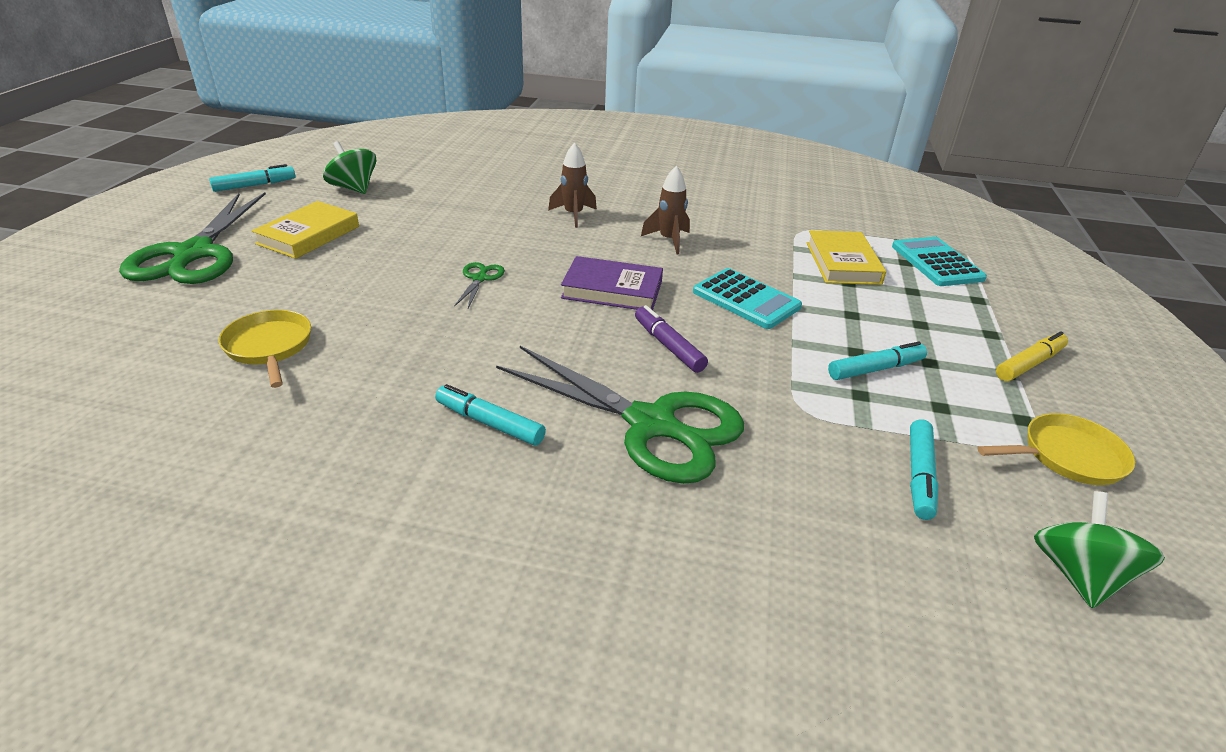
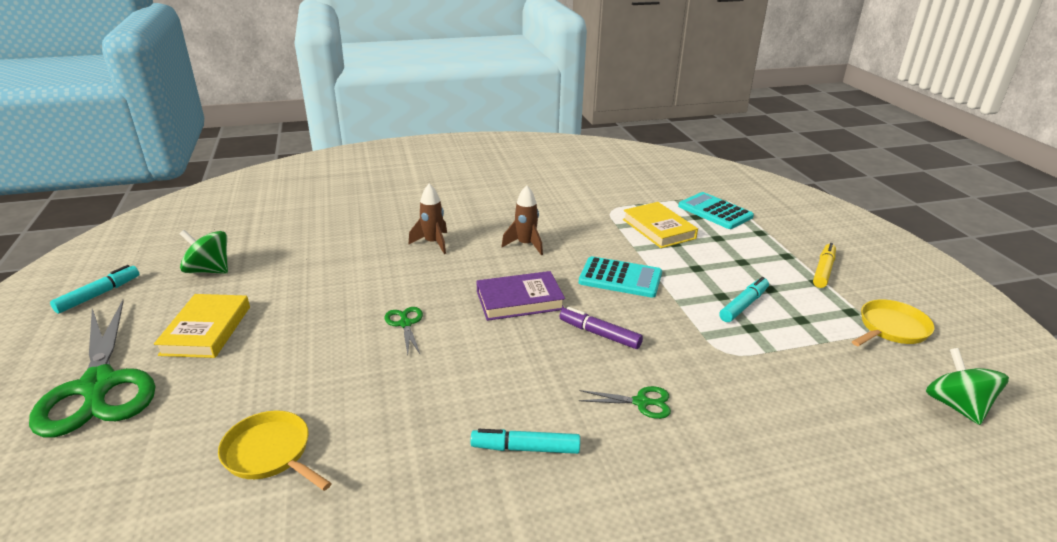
camera: 25 degrees left, 5 degrees down
green scissors [496,346,744,484] -> green scissors [579,386,671,419], size x0.42
turquoise marker [910,419,938,520] -> none

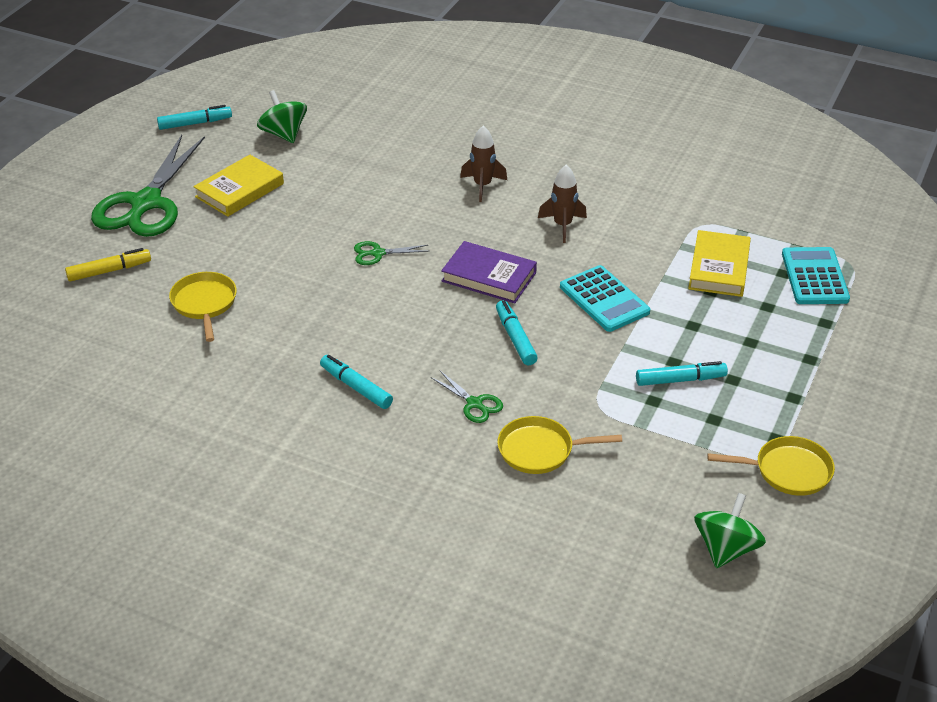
camera: 40 degrees right, 10 degrees up
green scissors [385,307,423,355] -> green scissors turned 120 degrees counterclockwise [354,241,430,265]
purple marker [560,307,643,349] -> turquoise marker [496,300,538,365]
yellow marker [813,243,836,288] -> yellow marker moved to [65,248,151,282]
none -> yellow pan [497,416,622,474]

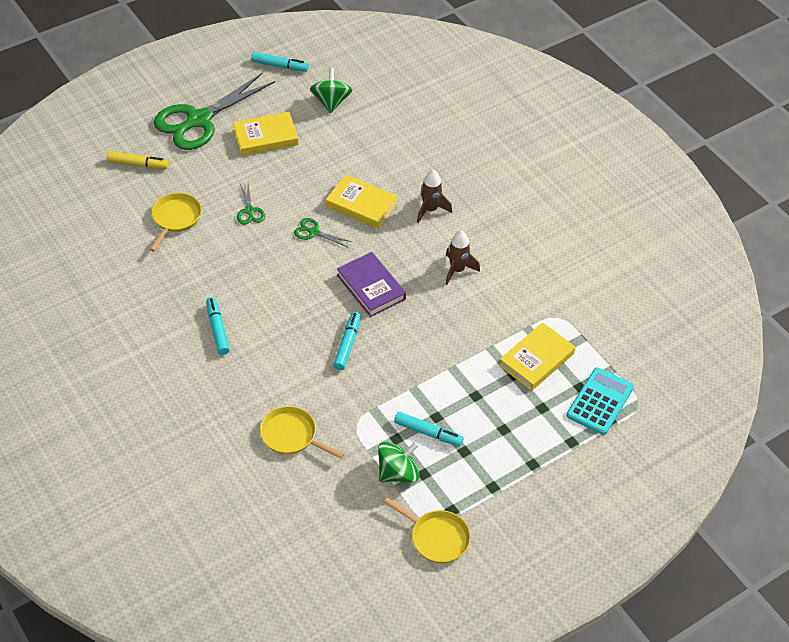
camera: 30 degrees right, 10 degrees up
green scissors [431,371,503,423] -> green scissors moved to [237,183,265,225]
turquoise calculator [560,265,650,332] -> none
green spinning top [694,493,766,568] -> green spinning top moved to [378,442,419,483]
none -> yellow book [326,174,398,229]

